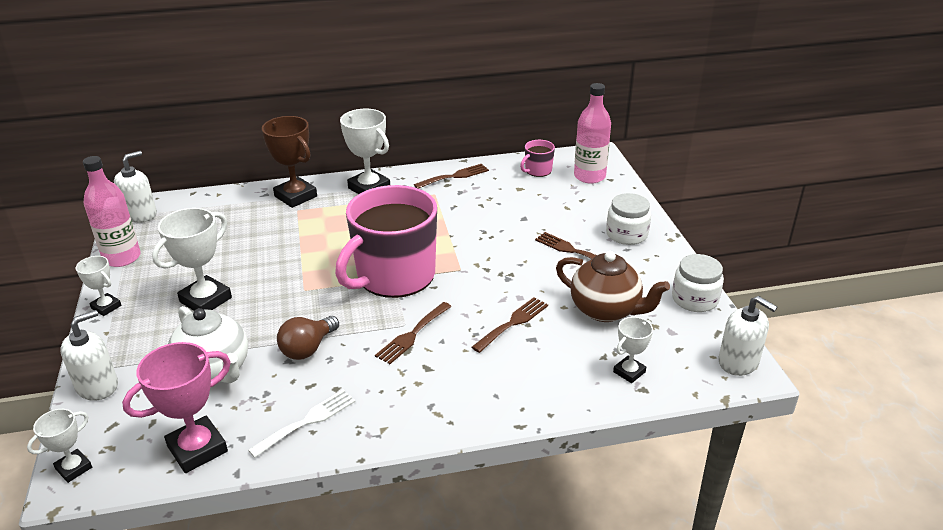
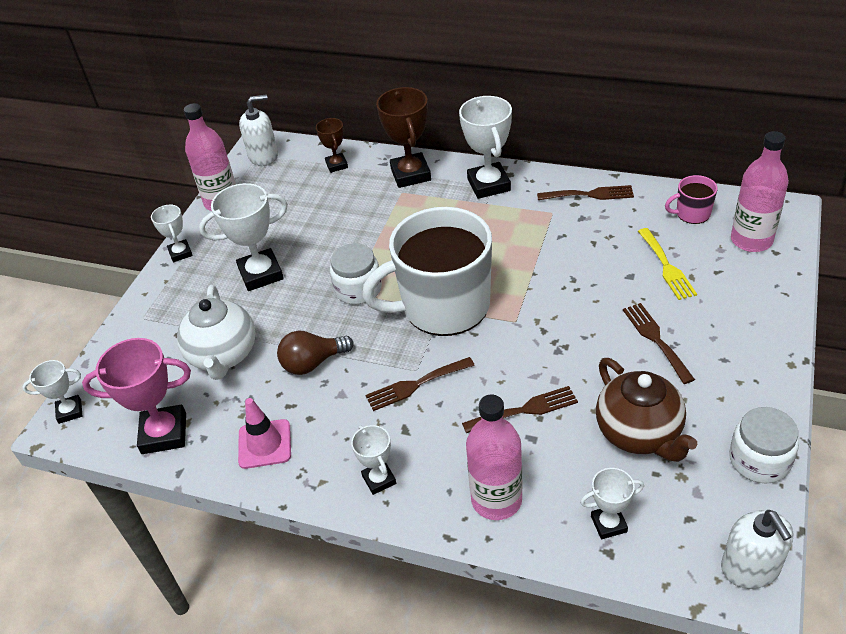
camera: 35 degrees right, 10 degrees up
white soap dispenser [60,310,118,401] -> none
white fork [248,390,356,458] -> pink traffic cone [238,398,291,469]
pink mug [335,185,437,298] -> white mug [362,207,492,336]
white jar [606,193,651,245] -> white jar moved to [330,243,382,305]
none -> brown trophy [316,118,348,173]
none -> white trophy [351,425,396,495]
none -> pink bottle [466,395,523,520]
none -> yellow fork [638,228,697,300]

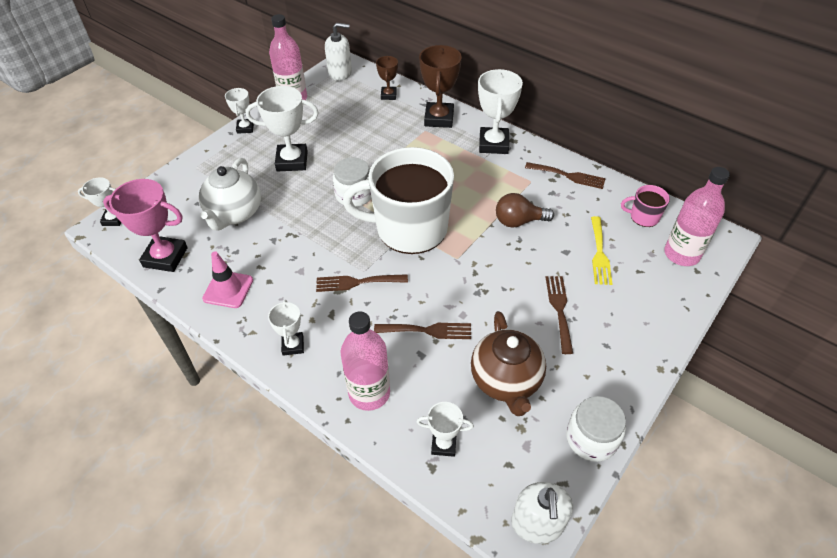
camera: 15 degrees right, 5 degrees up
brown light bulb [277,331,354,375] -> brown light bulb moved to [496,193,554,228]

